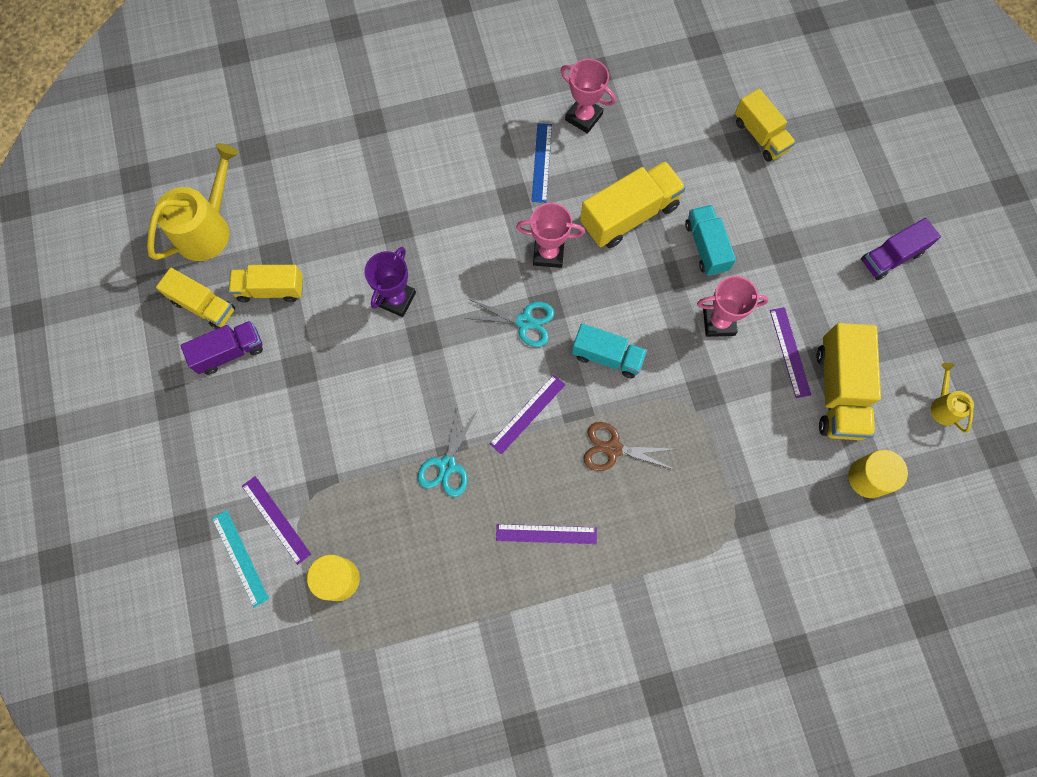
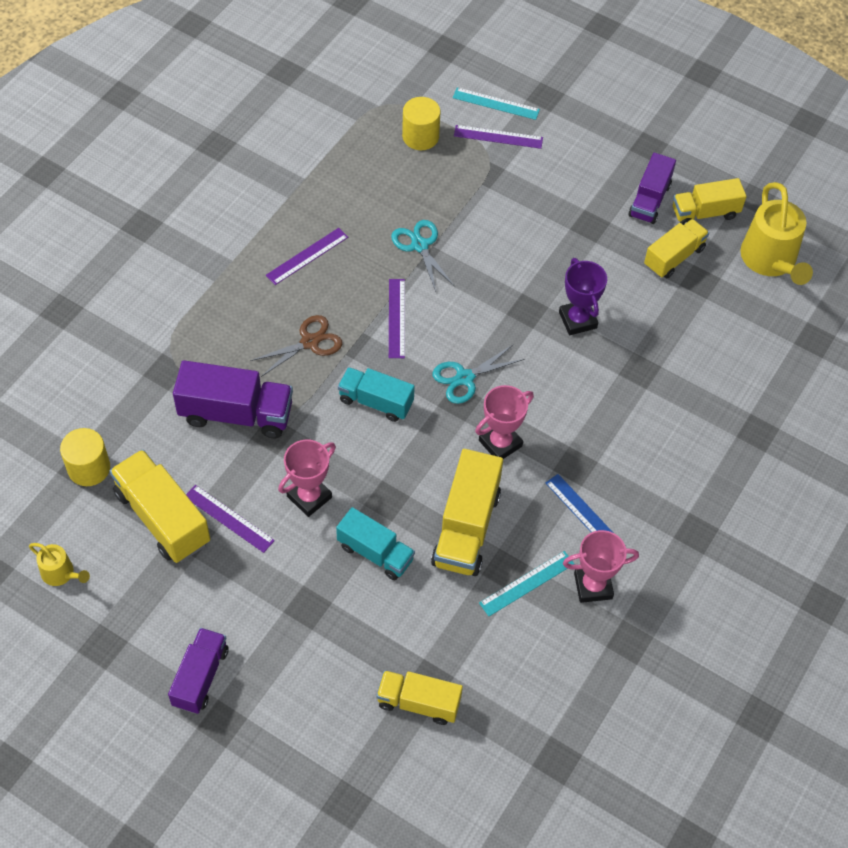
camera: 135 degrees right, 15 degrees down
turquoise truck [572,323,647,378] -> turquoise truck turned 45 degrees clockwise [338,367,415,422]
none -> purple truck [173,360,293,438]
none -> turquoise ruler [479,551,574,616]

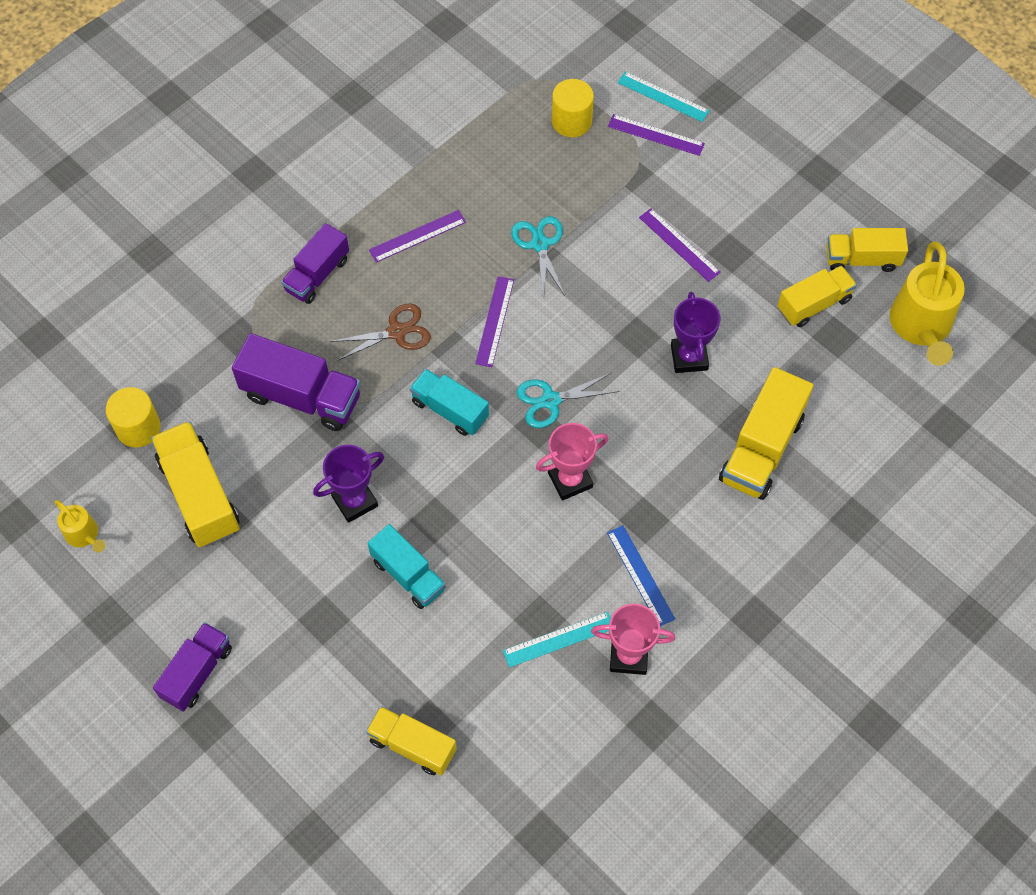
camera: 15 degrees right, 5 degrees up
purple ruler [186,485,275,553] -> purple ruler moved to [639,208,721,282]
pink trophy [278,440,336,517] -> purple trophy [313,445,384,523]
yellow truck [431,449,503,576] -> yellow truck moved to [719,367,813,500]
purple truck [628,153,676,224] -> purple truck moved to [281,223,349,304]

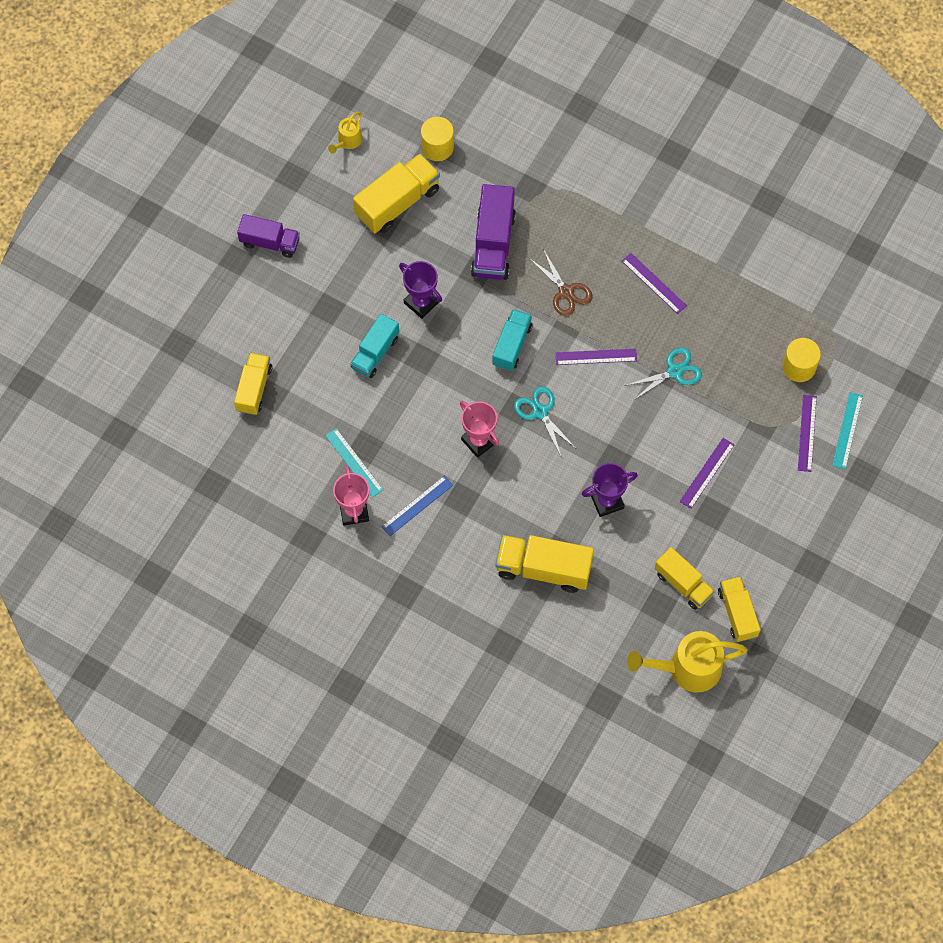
camera: 75 degrees right, 5 degrees up
purple truck [281,223,349,304] -> none

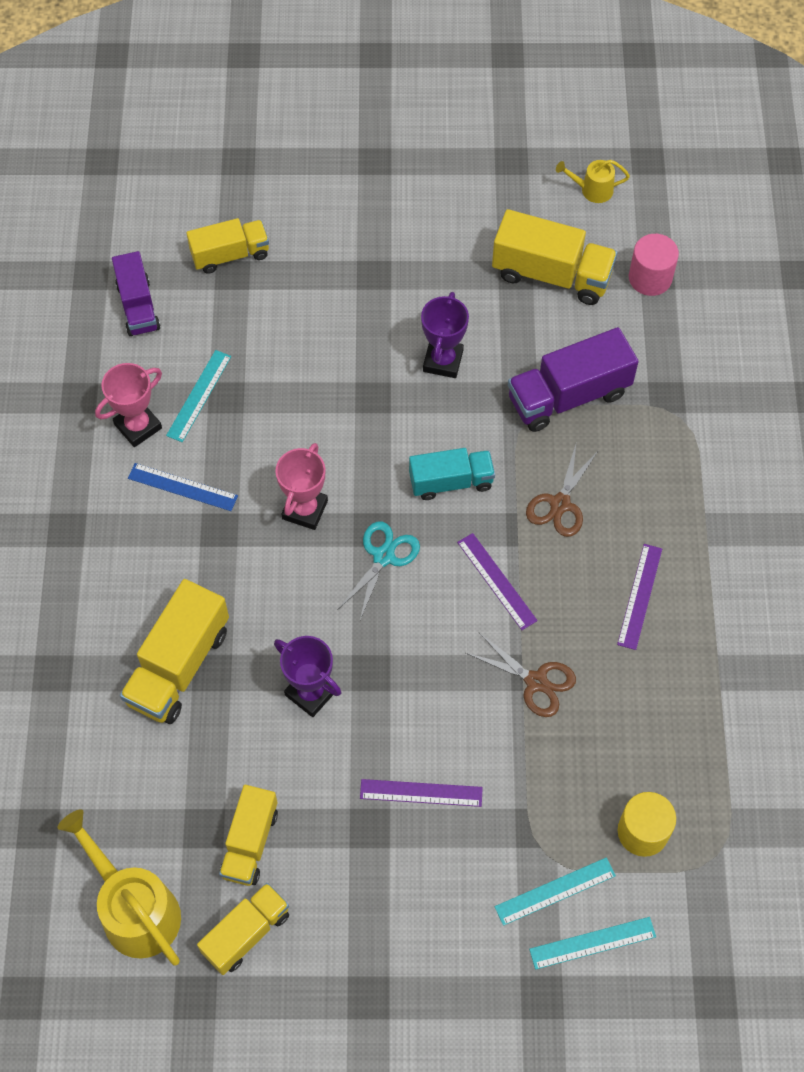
camera: 60 degrees right, 5 degrees down
purple truck [237,214,300,258] -> purple truck moved to [112,251,160,336]
turquoise truck [350,314,399,378] -> none
yellow cylinder [421,117,454,161] -> pink cylinder [629,234,679,296]
yellow truck [495,535,594,593] -> yellow truck turned 135 degrees counterclockwise [120,579,229,724]
turquoise scissors [625,347,702,401] -> brown scissors [466,633,576,717]
purple ruler [798,395,817,472] -> turquoise ruler [495,857,616,926]

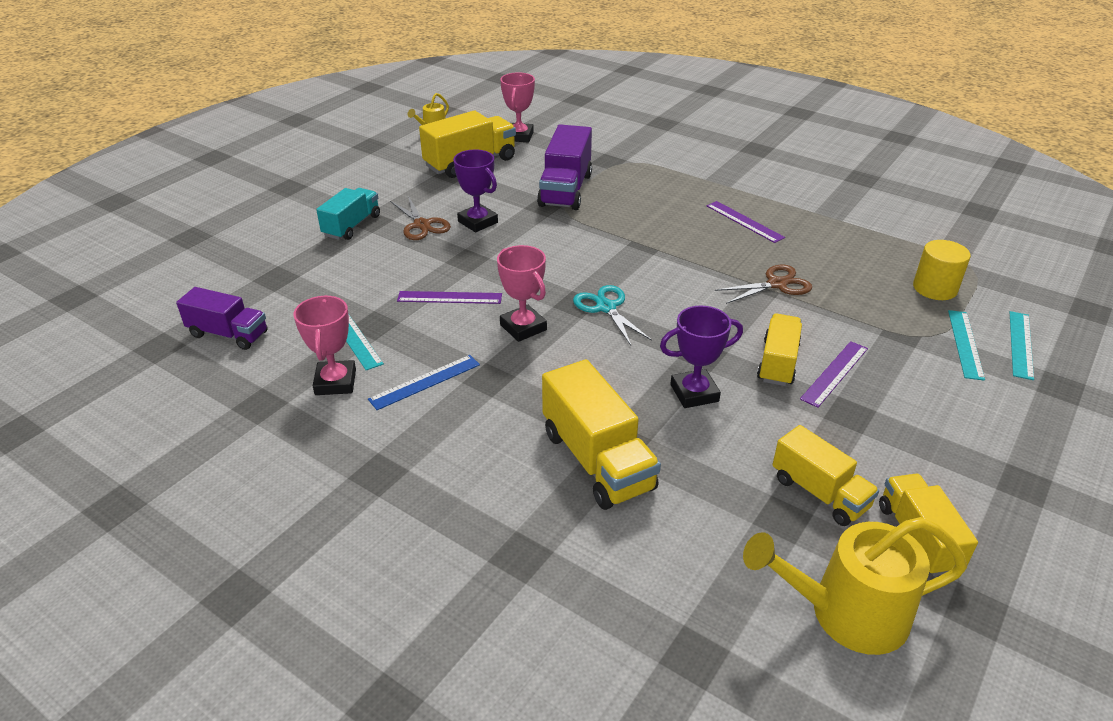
camera: 55 degrees left, 25 degrees down
yellow truck [186,218,269,274] -> yellow truck moved to [757,313,802,386]
turquoise truck [409,448,495,500] -> turquoise truck moved to [316,188,380,240]
purple ruler [457,533,538,630] -> purple ruler moved to [397,291,502,304]
brown scissors [526,441,599,537] -> brown scissors moved to [390,196,451,240]
pink cylinder [629,234,679,296] -> pink trophy [500,72,535,143]

